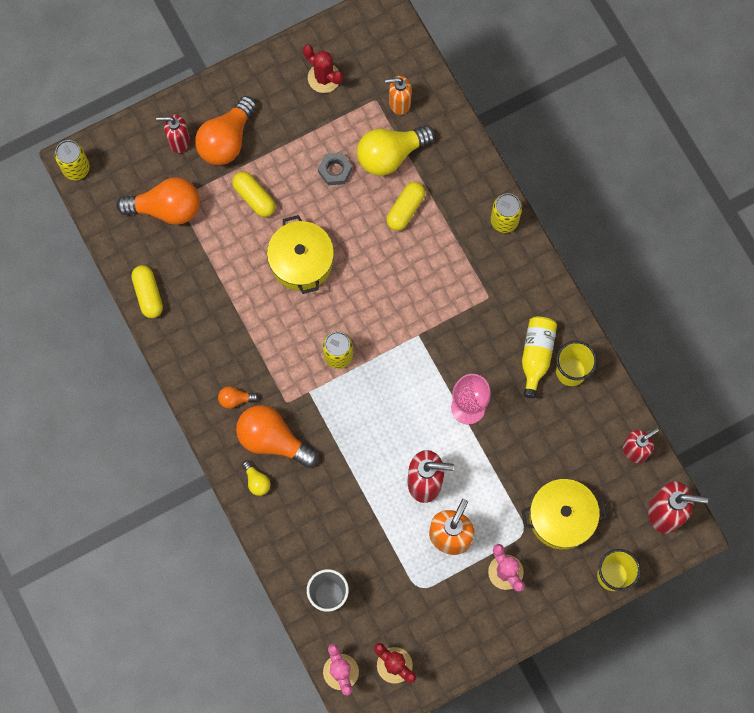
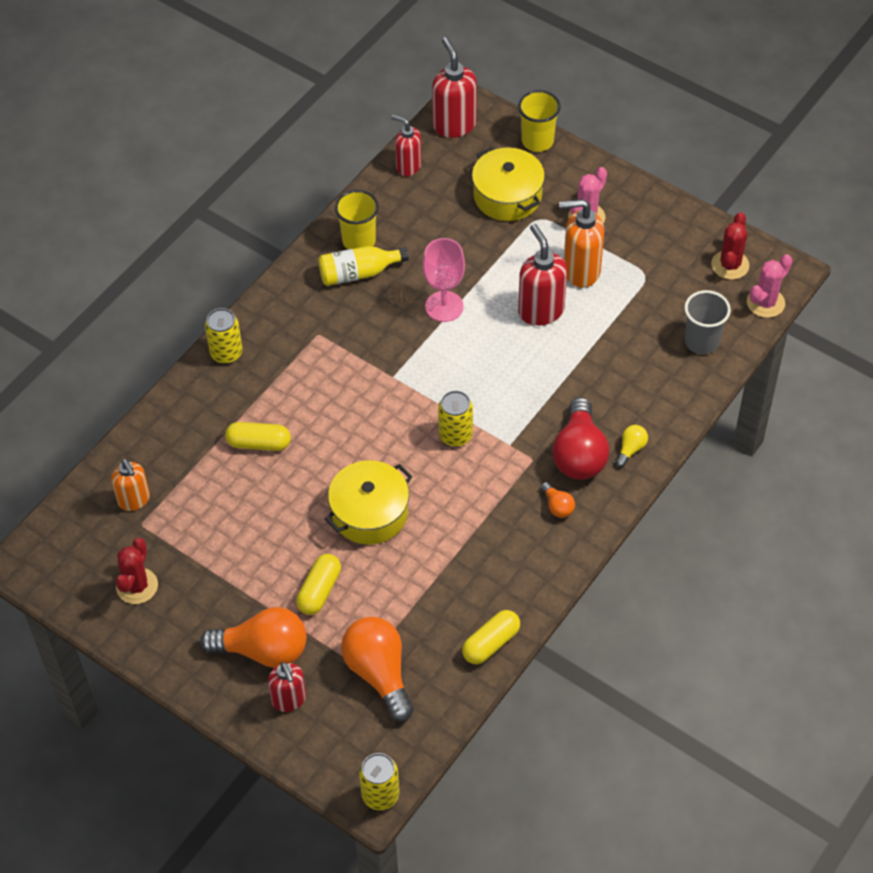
camera: 115 degrees left, 20 degrees down
orange light bulb [236,405,318,468] -> red light bulb [552,397,609,480]
grey nut [318,153,352,186] -> none
yellow light bulb [357,125,435,176] -> none

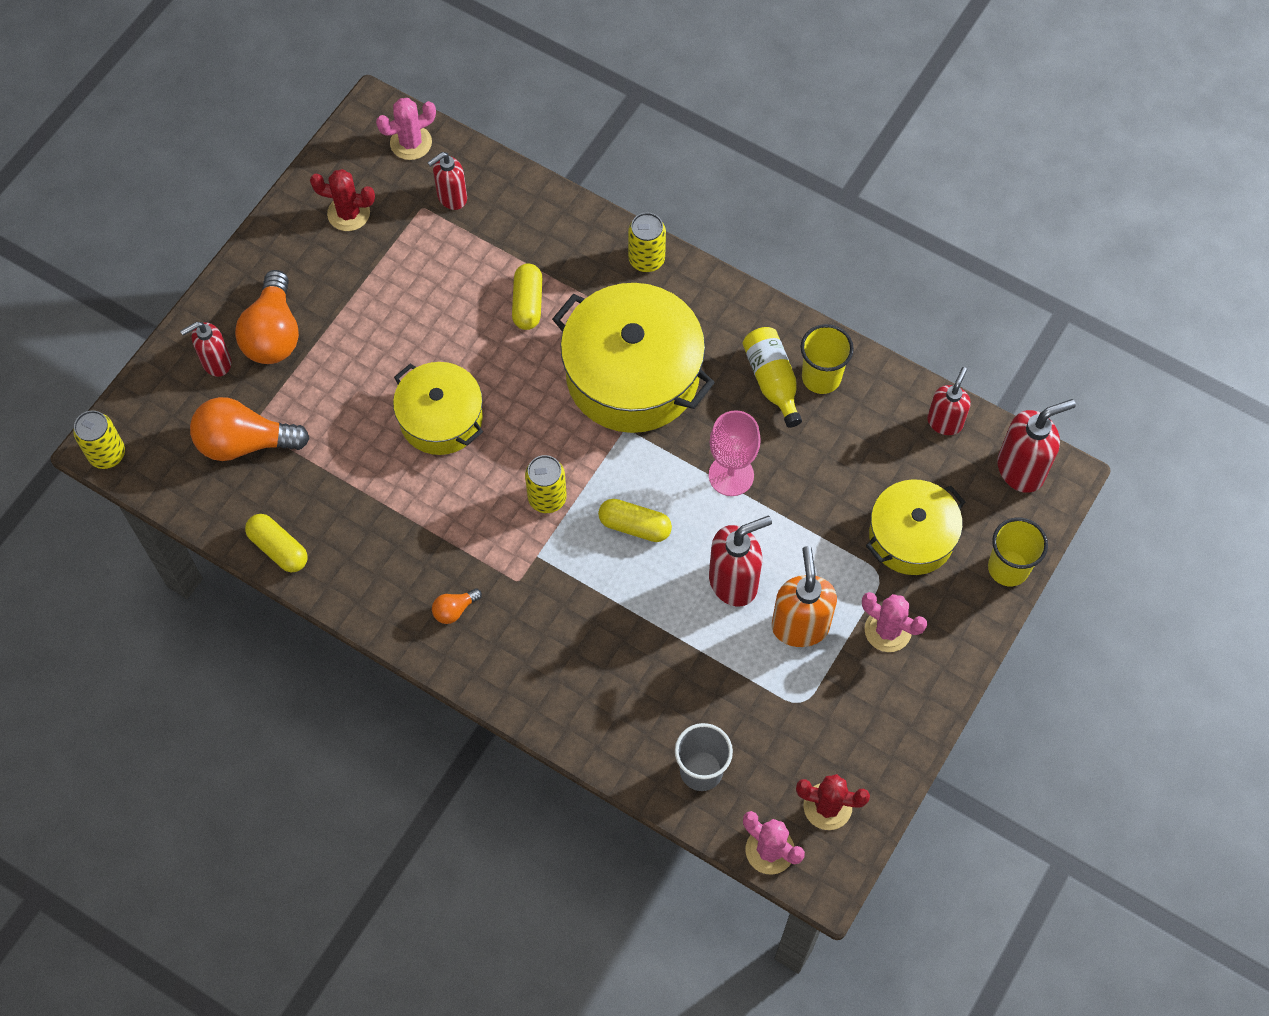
camera: 85 degrees right, 10 degrees up
orange soap dispenser [111,459,150,511] -> red soap dispenser [427,152,467,210]
yellow capsule [296,554,341,615] -> yellow capsule moved to [598,499,672,542]
orange light bulb [341,617,414,722] -> orange light bulb turned 150 degrees counterclockwise [190,397,310,461]
red light bulb [552,397,609,480] -> none
yellow light bulb [616,425,648,467] -> none
none -> pink cactus [376,98,436,160]
none -> yellow pot [552,283,715,433]

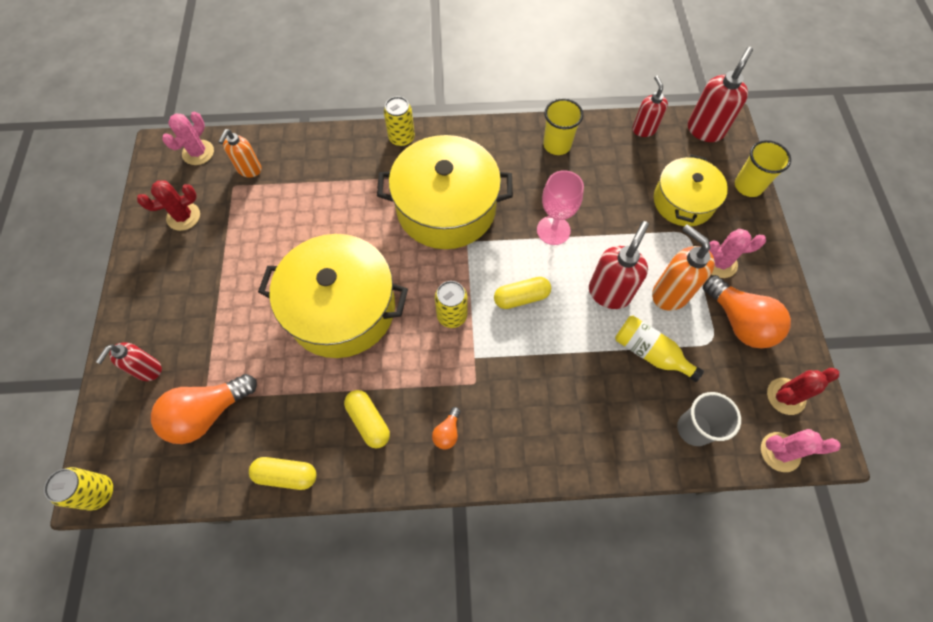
camera: 35 degrees left, 0 degrees up
orange light bulb [235,270,299,364] -> orange light bulb moved to [703,275,791,349]
yellow pot [393,362,483,455] -> yellow pot [258,234,408,358], size x1.62
red soap dispenser [427,152,467,210] -> orange soap dispenser [218,129,262,177]
yellow capsule [512,263,542,330] -> yellow capsule moved to [344,390,390,448]
yellow bottle [742,327,802,428] -> yellow bottle moved to [615,316,704,382]

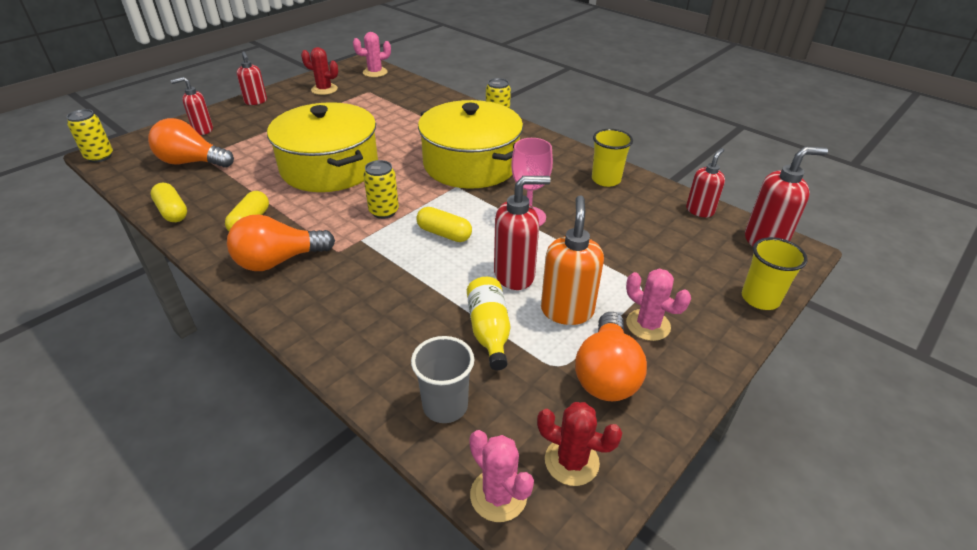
camera: 45 degrees right, 25 degrees down
orange soap dispenser [218,129,262,177] -> none
orange light bulb [432,407,460,450] -> orange light bulb [227,215,335,271], size x2.18
yellow pot [654,154,728,226] -> none
none -> red soap dispenser [237,51,267,105]

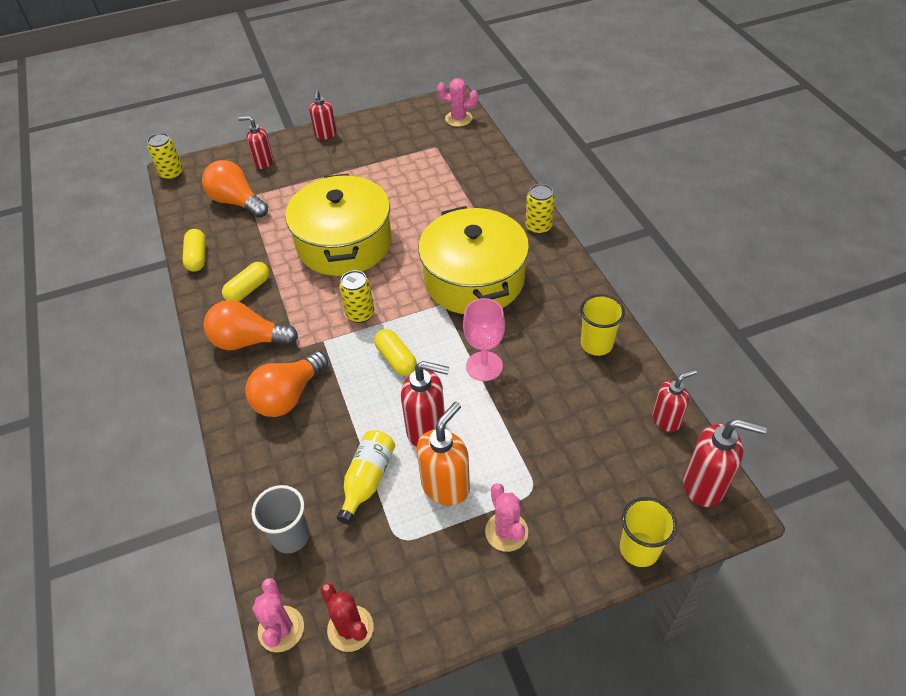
camera: 30 degrees right, 10 degrees up
red cactus [301,47,338,95] -> none
orange light bulb [575,312,647,401] -> orange light bulb moved to [245,351,328,417]

